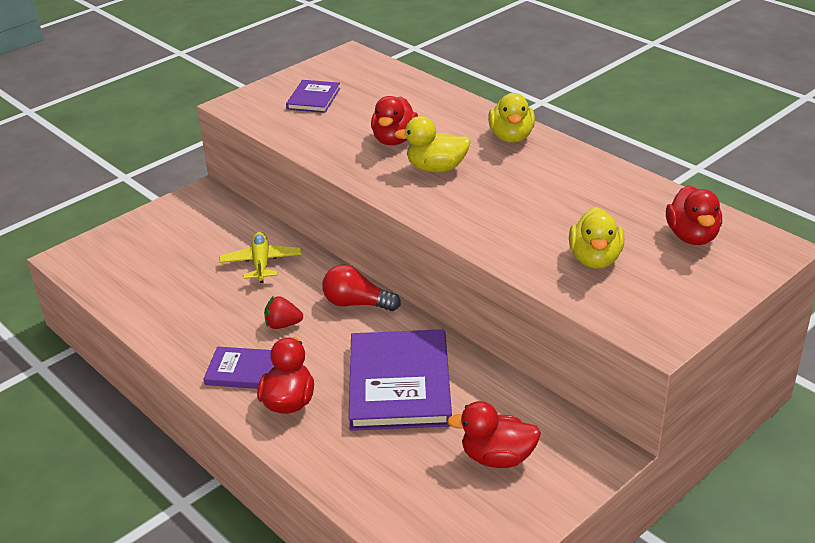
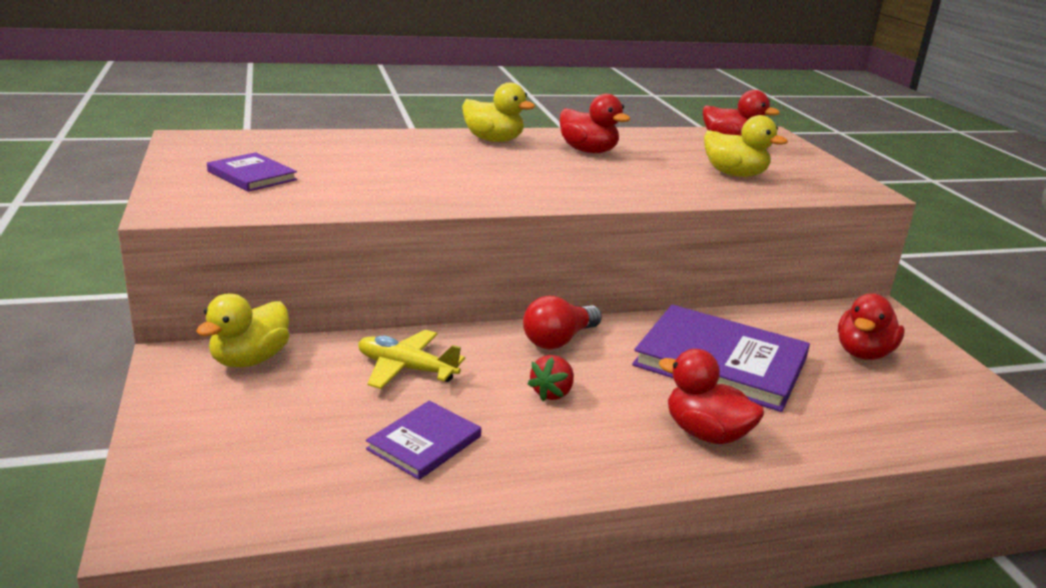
camera: 65 degrees left, 10 degrees down
purple book [204,347,274,389] -> purple book moved to [366,401,481,480]
red duck [371,96,418,145] -> red duck moved to [560,94,630,153]
yellow duck [394,116,471,173] -> yellow duck moved to [196,294,290,367]

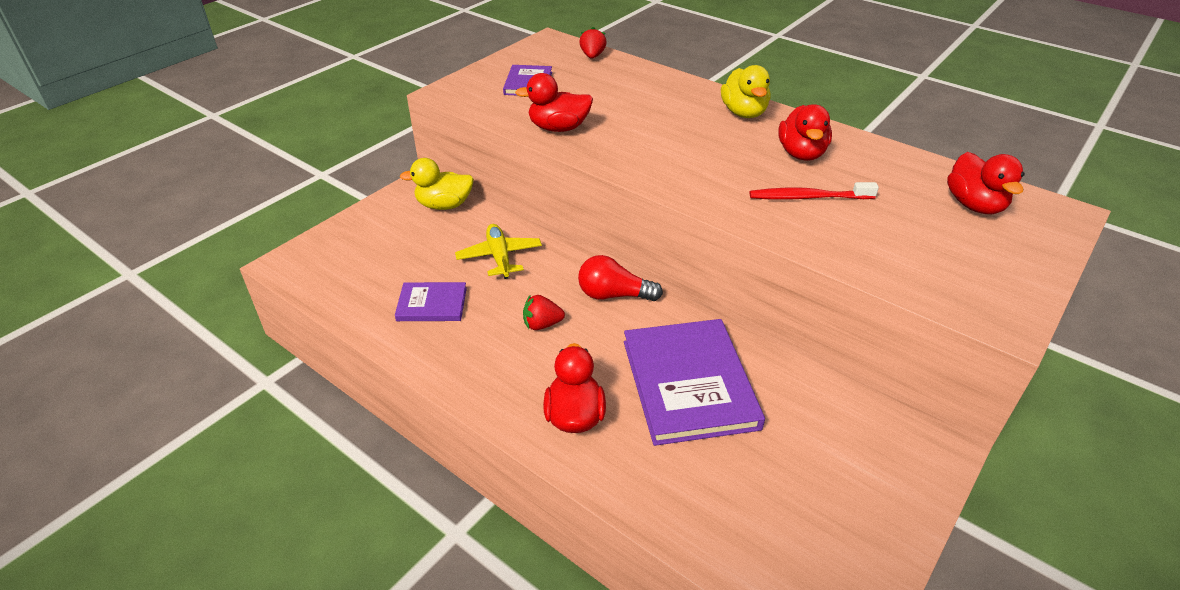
camera: 55 degrees right, 15 degrees up
yellow duck [704,115,788,177] -> none
red duck [838,294,905,360] -> red duck moved to [515,73,593,132]
none -> red strawberry [579,27,607,58]
none -> red toothbrush [750,182,879,200]

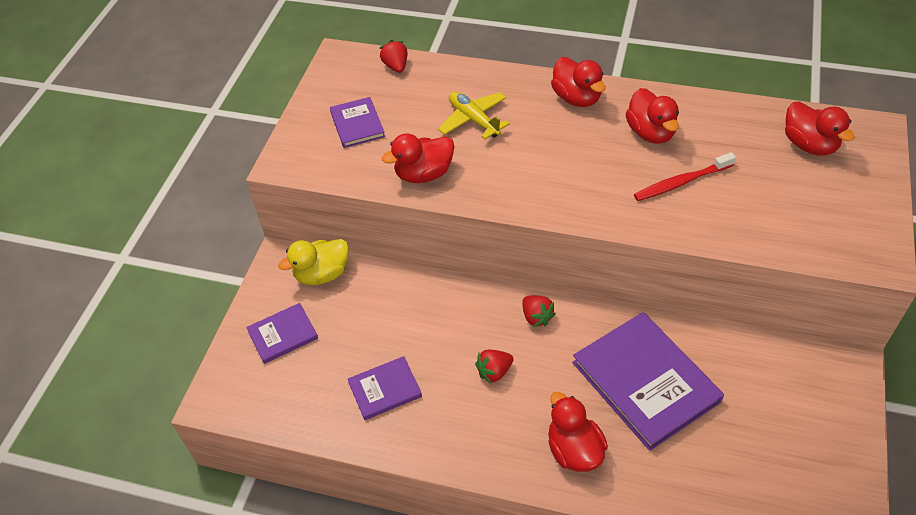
camera: 20 degrees left, 10 degrees up
yellow plane [455,224,542,279] -> yellow plane moved to [438,92,510,139]
red light bulb [578,255,663,301] -> red strawberry [522,295,556,327]
yellow duck [721,65,771,118] -> red duck [551,57,606,107]
none -> purple book [246,303,318,364]

